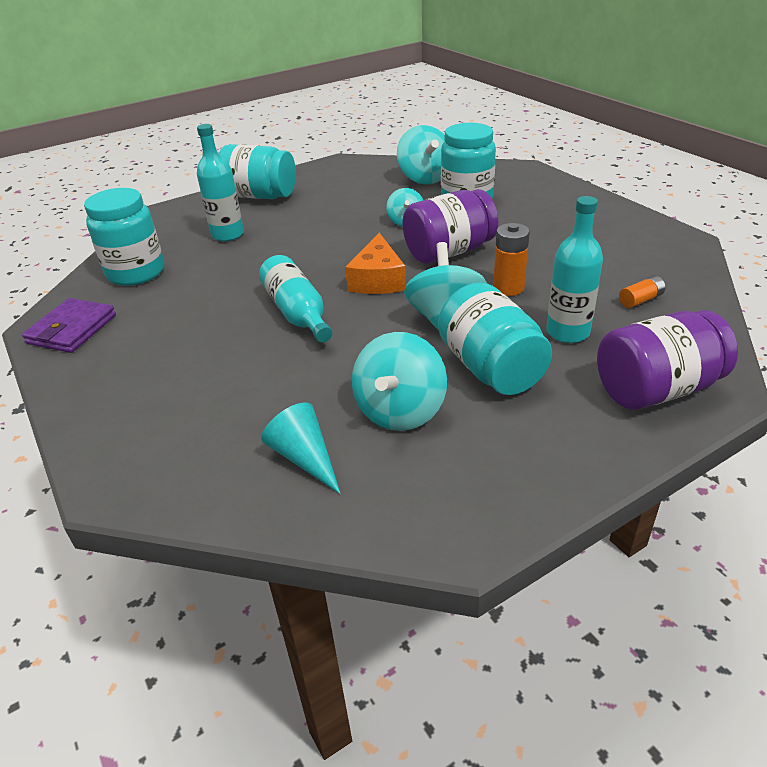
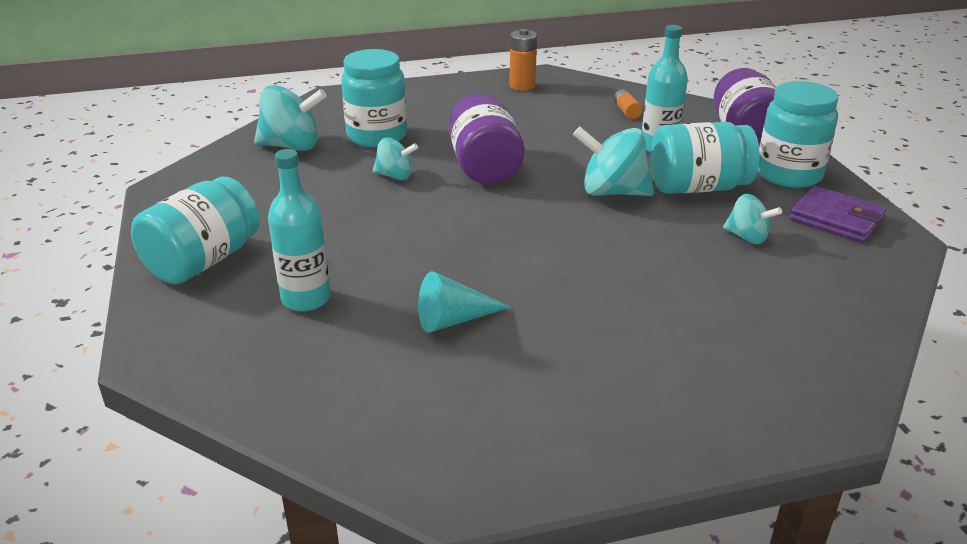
camera: 75 degrees left, 5 degrees down
purple wallet [22,298,116,353] -> purple wallet moved to [790,186,886,243]
turquoise jar [84,188,165,286] -> turquoise jar moved to [758,81,838,188]
turquoise bottle [259,255,332,342] -> none
turquoise cone [262,402,341,494] -> turquoise cone moved to [418,271,511,333]
orange cheese [345,233,406,294] -> none
turquoise spinning top [352,332,447,431] -> turquoise spinning top [723,194,782,245], size x0.59
orange battery [493,223,530,296] -> orange battery moved to [509,29,537,91]

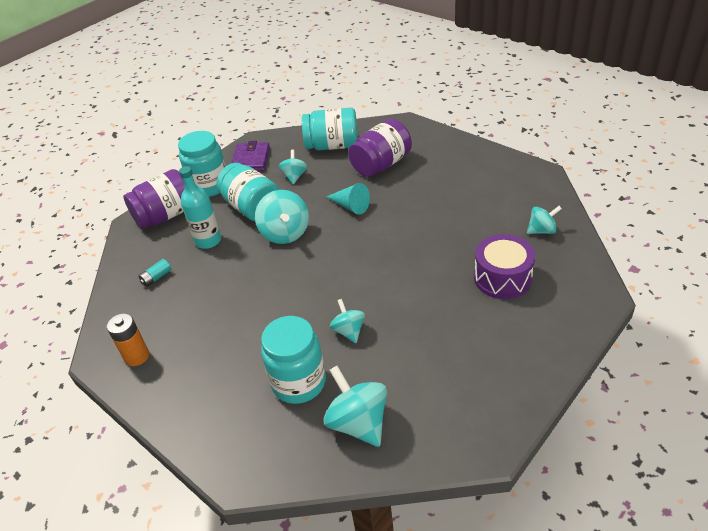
camera: 120 degrees left, 10 degrees up
turquoise jar [131,177,260,284] -> turquoise jar moved to [302,107,358,150]
turquoise bottle [268,149,331,311] -> purple drum [474,234,535,299]
turquoise cone [418,271,511,333] -> turquoise cone moved to [327,183,370,215]
purple jar [449,94,525,184] -> purple jar moved to [348,119,412,177]
orange battery [614,89,642,119] -> turquoise battery [139,259,171,287]
none -> turquoise spinning top [527,206,562,234]

